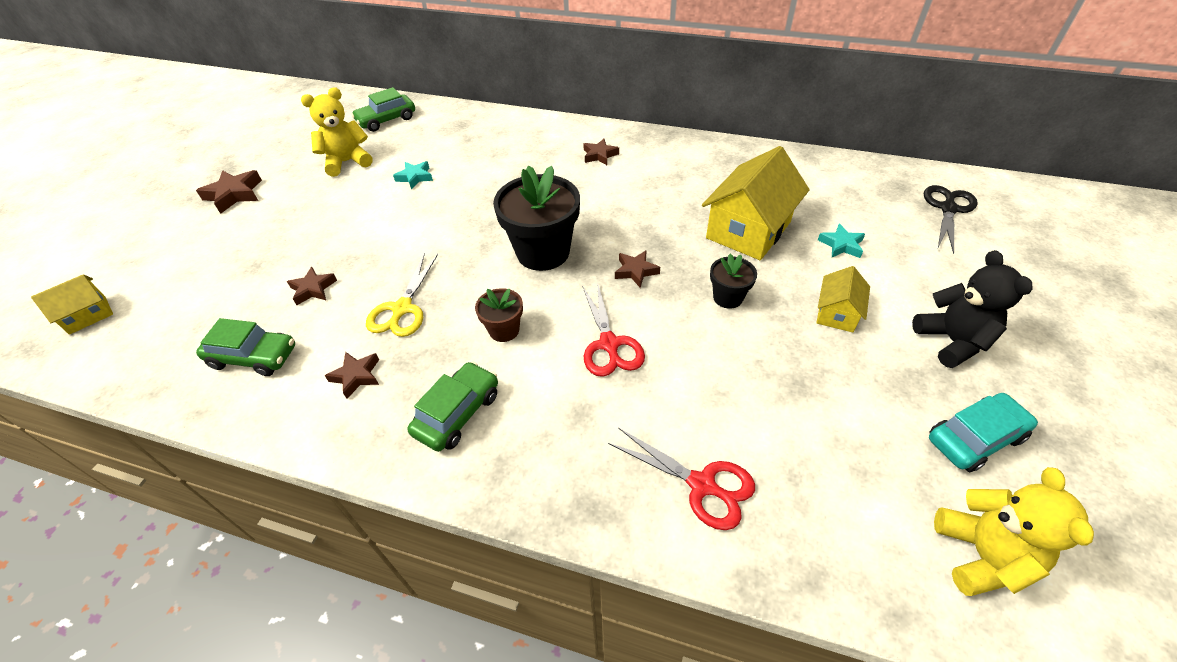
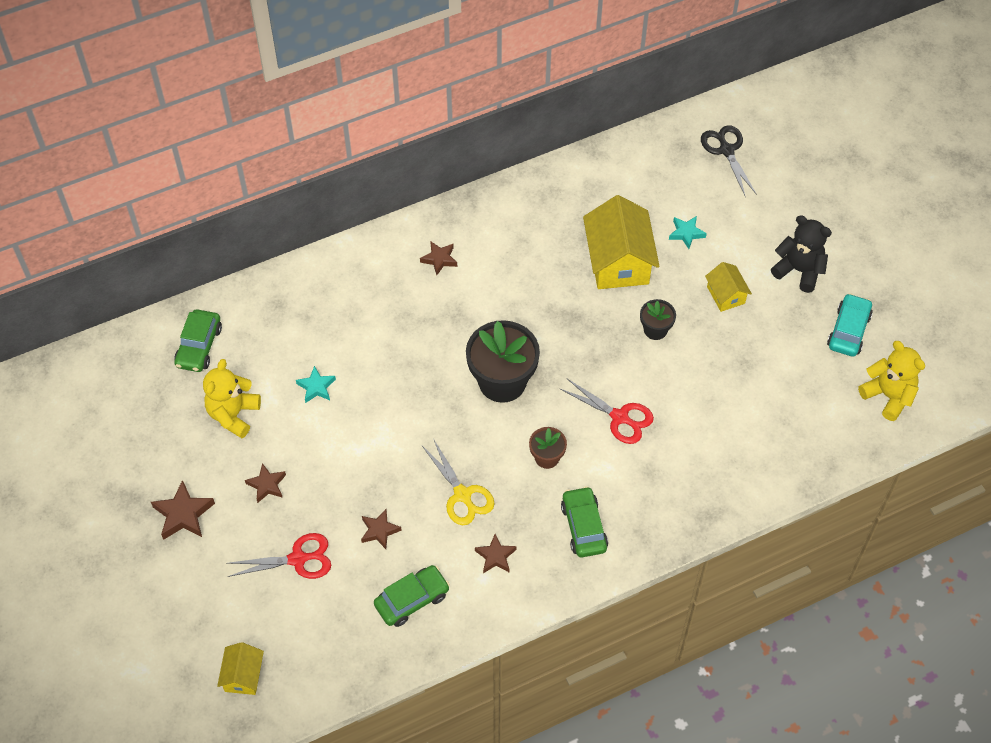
camera: 45 degrees left, 10 degrees up
red scissors [608,427,755,530] -> red scissors moved to [226,533,331,579]
brown star [615,250,660,288] -> brown star moved to [245,463,286,503]

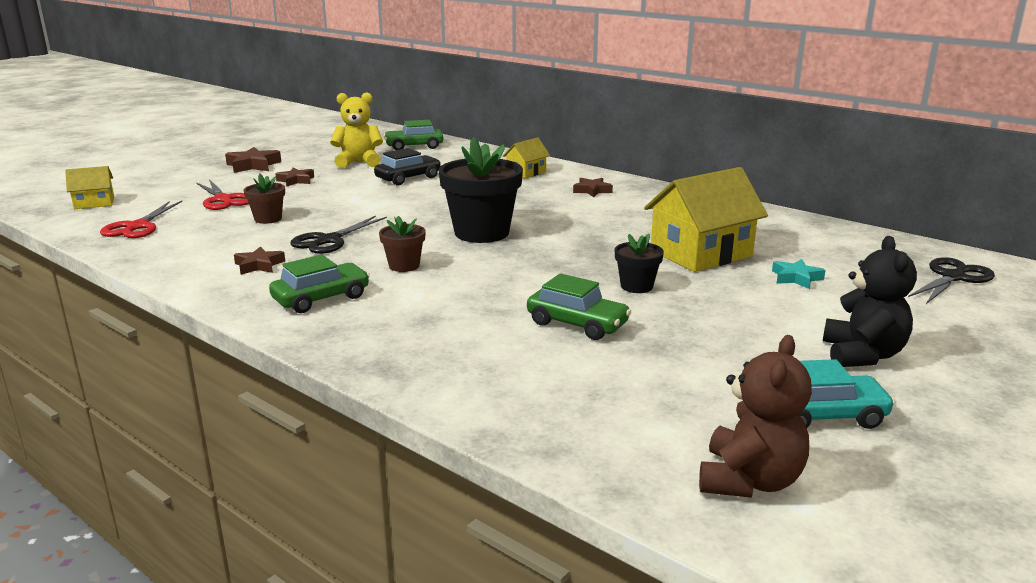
camera: 65 degrees right, 35 degrees down
turquoise star [296,366,336,403] -> black car [374,148,441,185]
brown star [361,509,402,549] -> brown flower pot [244,174,285,224]
green car [374,565,450,627] -> green car moved to [527,273,631,340]
yellow scissors [422,440,494,525] -> black scissors [290,216,387,254]
red scissors [560,379,654,444] -> red scissors moved to [100,201,182,238]
yellow house [705,262,752,312] -> yellow house moved to [503,137,550,179]
yellow teddy bear [858,341,925,421] -> brown teddy bear [699,335,812,498]

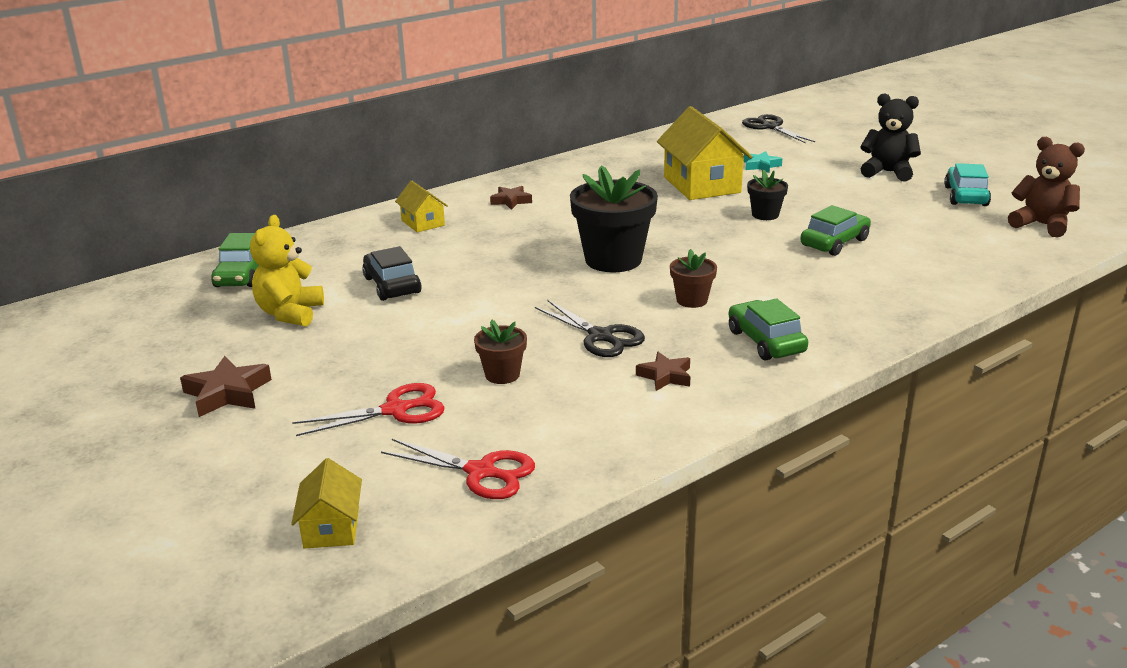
camera: 75 degrees left, 5 degrees up
brown star [276,168,314,186] -> none

